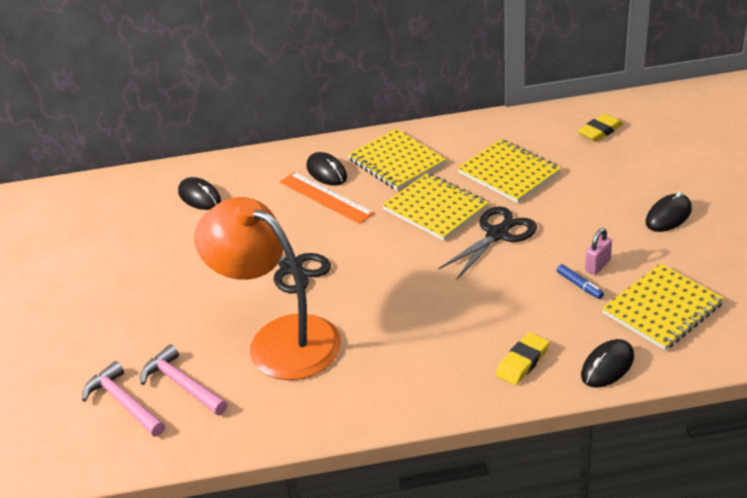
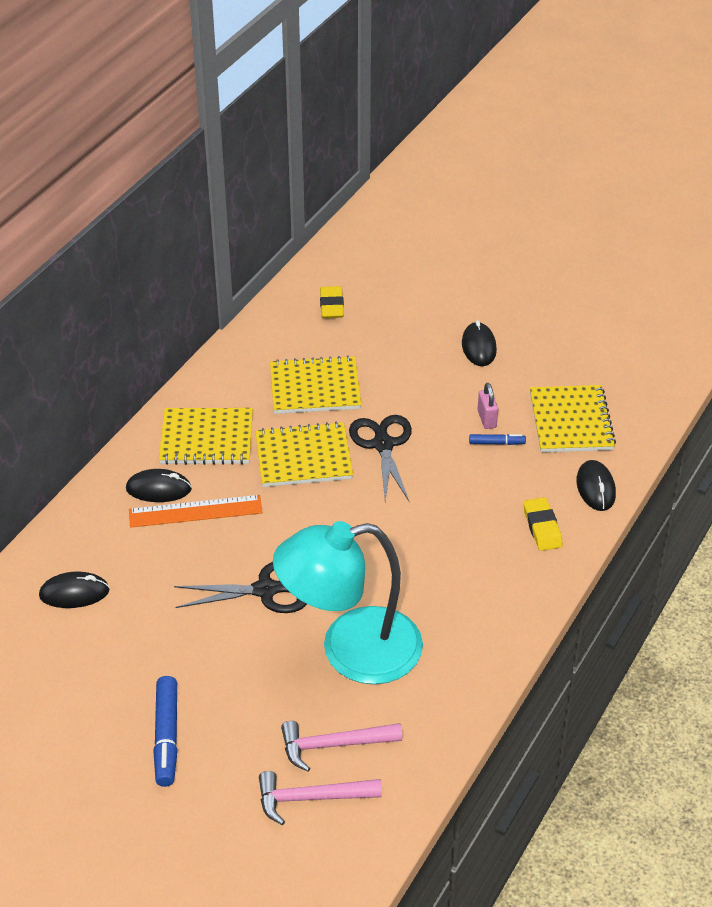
camera: 55 degrees left, 5 degrees up
orange lamp [194,197,341,380] -> turquoise lamp [273,521,423,684]
none -> blue marker [153,676,178,787]

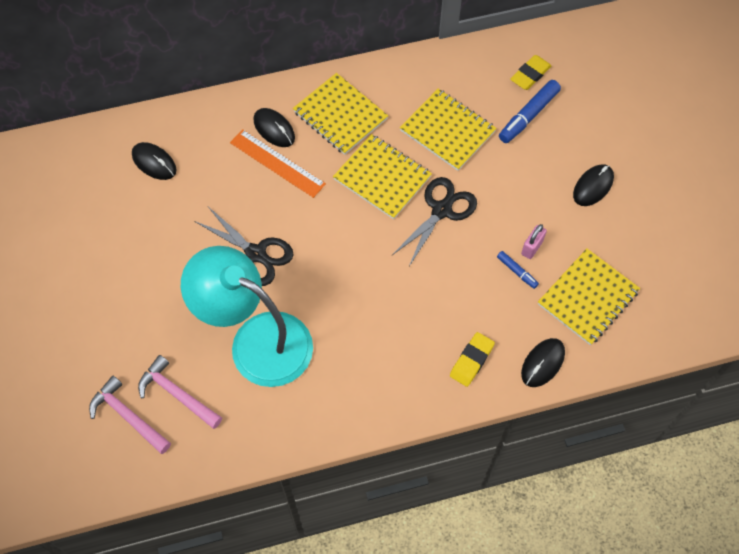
camera: 45 degrees right, 20 degrees up
blue marker [153,676,178,787] -> blue marker moved to [499,80,561,143]

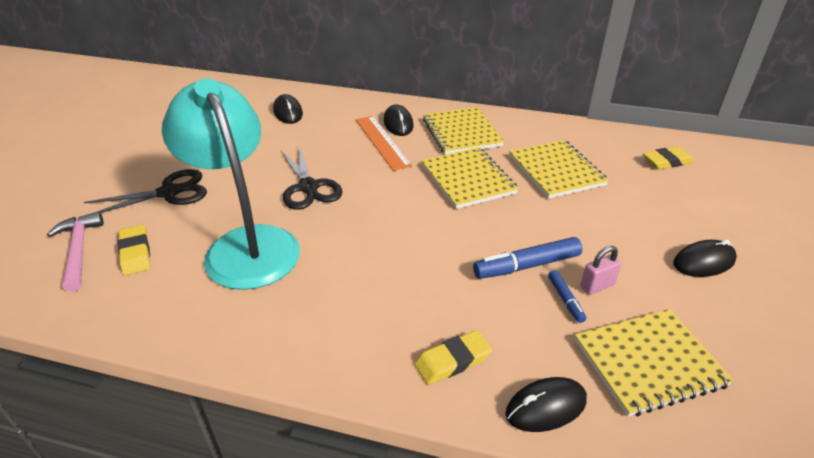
camera: 30 degrees right, 25 degrees down
pink hammer [138,355,222,429] -> yellow eraser [118,225,150,275]
black scissors [392,177,477,266] -> black scissors moved to [84,169,207,213]
blue marker [499,80,561,143] -> blue marker moved to [473,237,582,279]

